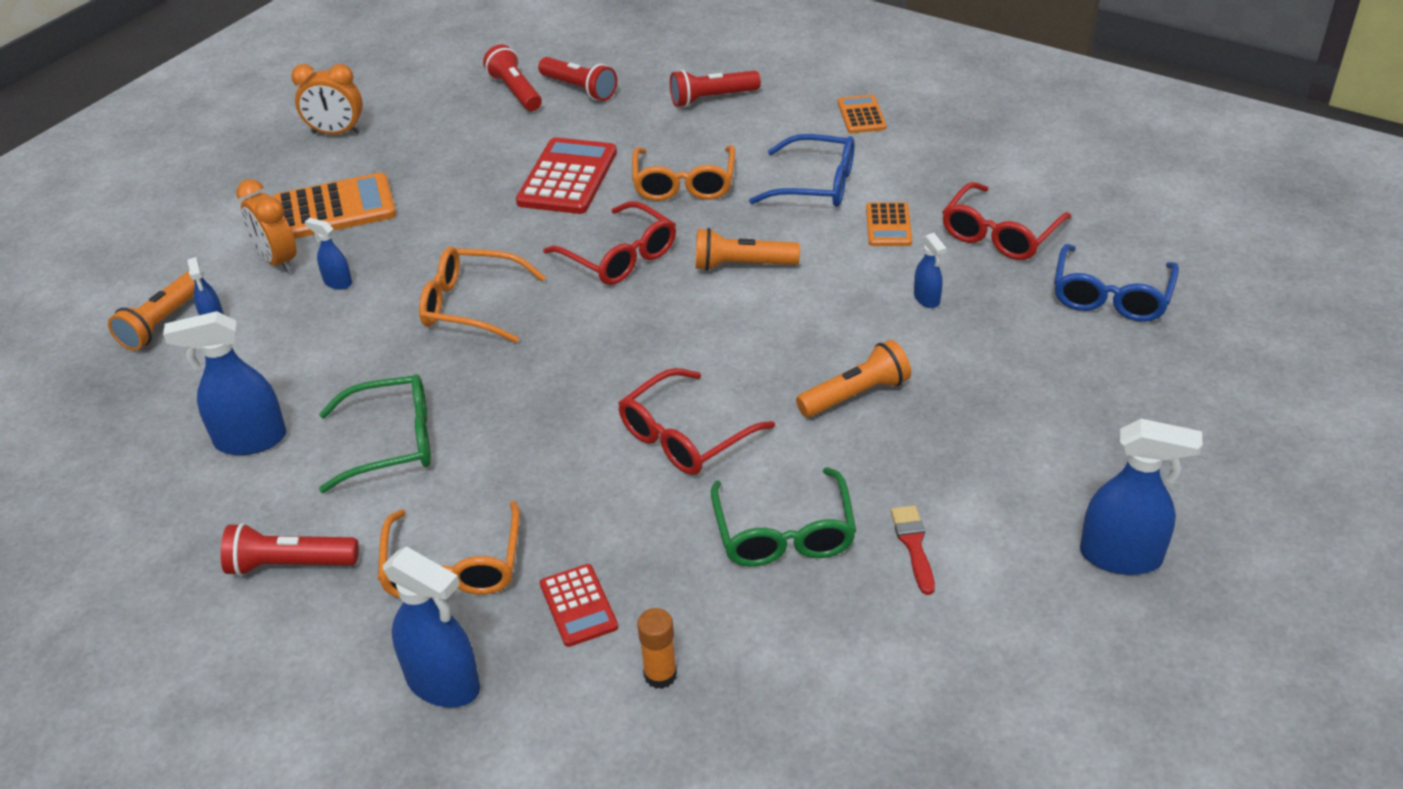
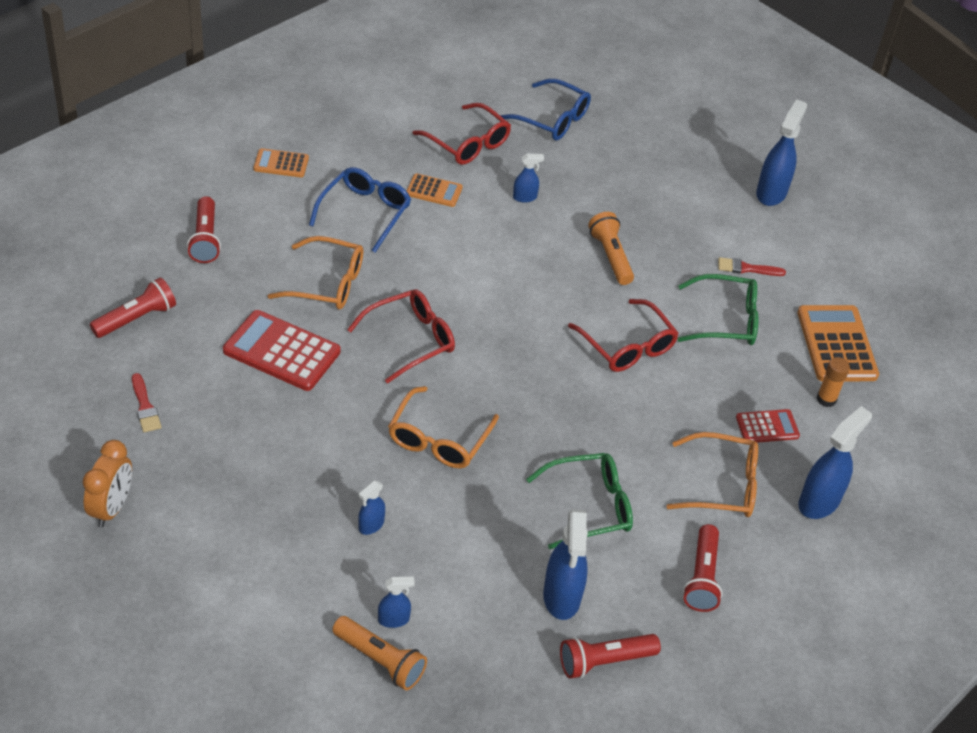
camera: 85 degrees left, 5 degrees up
orange clock [236,179,297,273] -> none
orange calculator [273,173,396,239] -> orange calculator moved to [797,305,879,382]
green glasses [319,374,431,493] -> green glasses turned 75 degrees clockwise [526,453,633,549]
red flashlight [483,45,542,111] -> red flashlight moved to [560,634,661,678]
orange flashlight [696,228,800,271] -> none
none -> red brush [132,373,162,432]

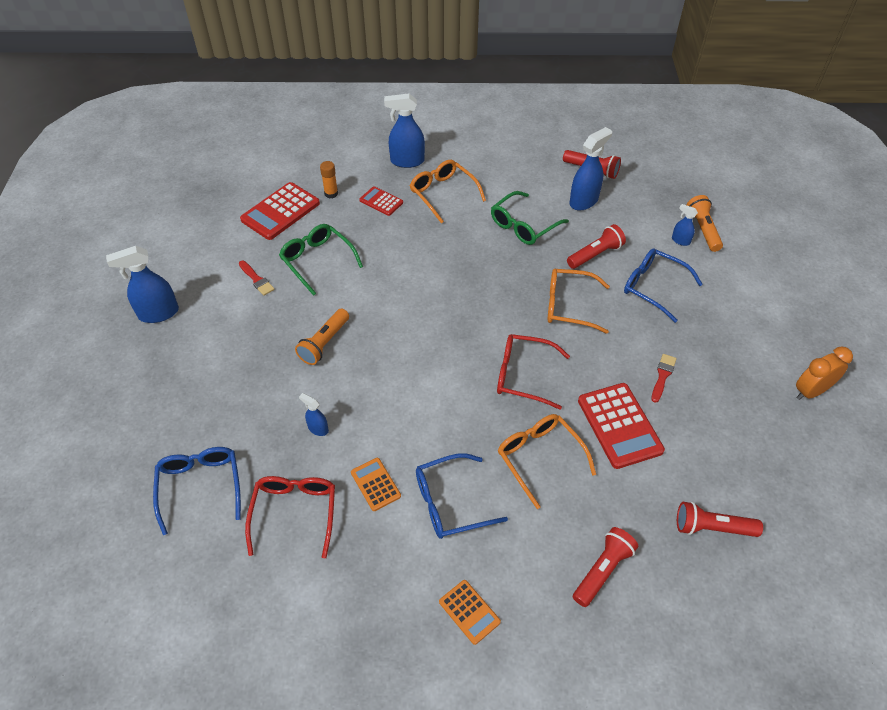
camera: 130 degrees left, 5 degrees up
red brush [132,373,162,432] -> red brush moved to [651,354,677,403]
blue spray bottle [358,481,385,535] -> blue glasses [624,248,703,323]
orange glasses [388,386,499,468] -> orange glasses turned 150 degrees counterclockwise [547,269,610,334]
green glasses [526,453,633,549] -> green glasses turned 75 degrees counterclockwise [491,191,569,245]
red glasses [568,299,679,372] -> none
red flashlight [683,524,723,612] -> red flashlight moved to [567,224,626,269]
orange calculator [797,305,879,382] -> red calculator [240,182,320,240]

